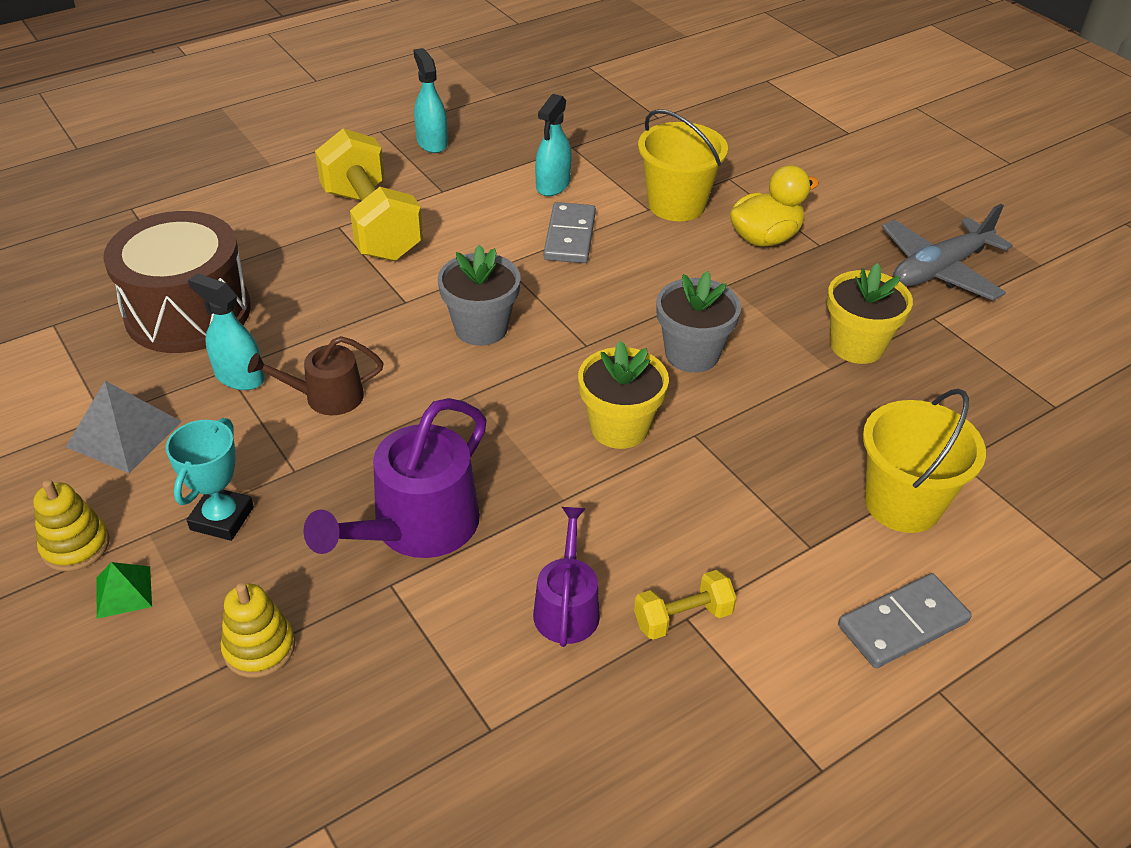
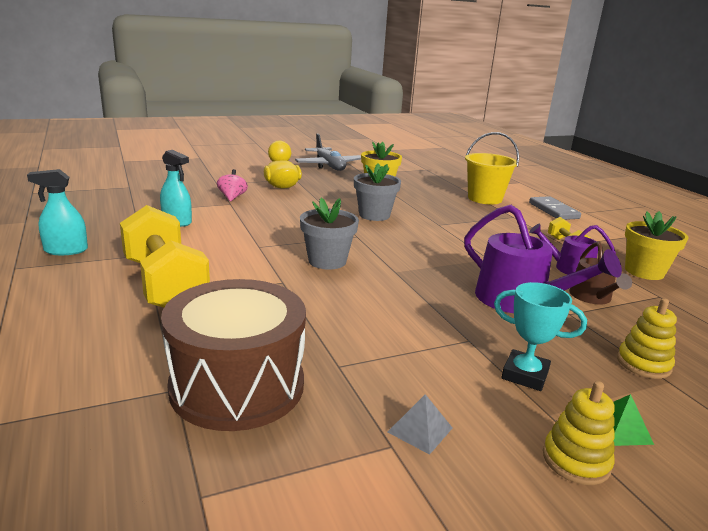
camera: 80 degrees left, 20 degrees down
grey pyramid [66,381,182,473] -> grey pyramid [388,394,452,455], size x0.58
turquoise spray bottle [188,273,264,390] -> none
brown watering can [248,336,384,415] -> brown watering can moved to [569,242,632,305]
yellow dumbbell [315,128,423,261] -> yellow dumbbell turned 75 degrees clockwise [120,205,210,307]
grey domino [544,202,596,263] -> none
yellow flower pot [578,340,669,449] -> yellow flower pot moved to [625,211,688,280]
yellow bucket [638,109,728,221] -> pink spinning top [217,169,248,201]

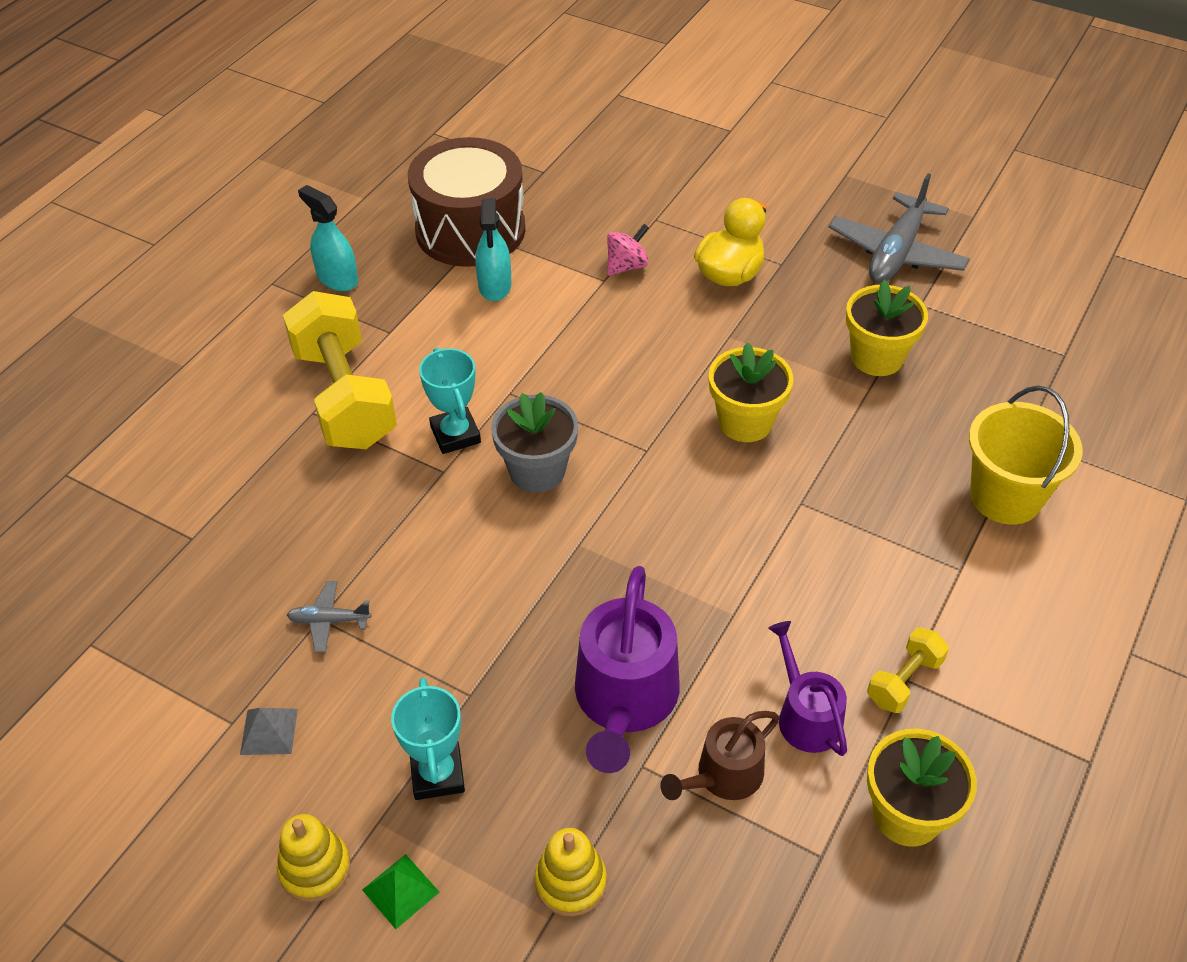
camera: 55 degrees right, 25 degrees up
yellow dumbbell [120,205,210,307] -> yellow dumbbell turned 45 degrees counterclockwise [283,291,397,449]
brown drum [161,279,306,431] -> brown drum moved to [408,137,526,267]
grey flower pot [354,163,401,221] -> yellow flower pot [709,342,794,442]
grey domino [529,196,581,220] -> none
none -> grey plane [287,581,371,653]
none -> turquoise trophy [419,348,481,454]

